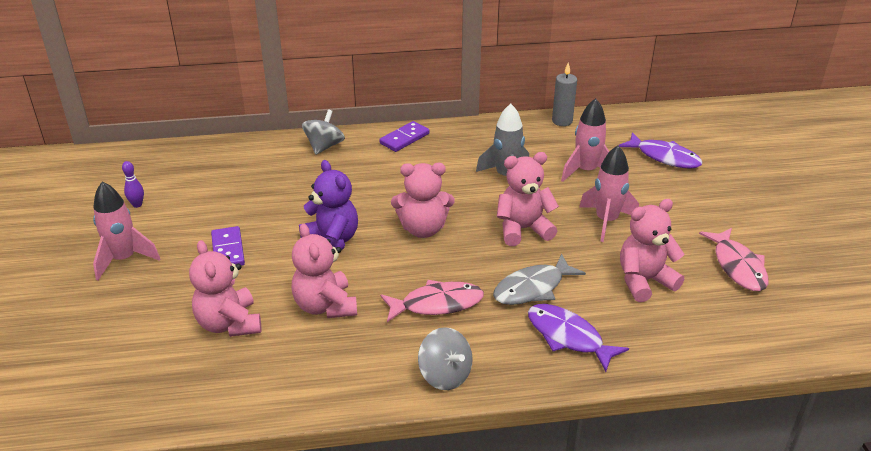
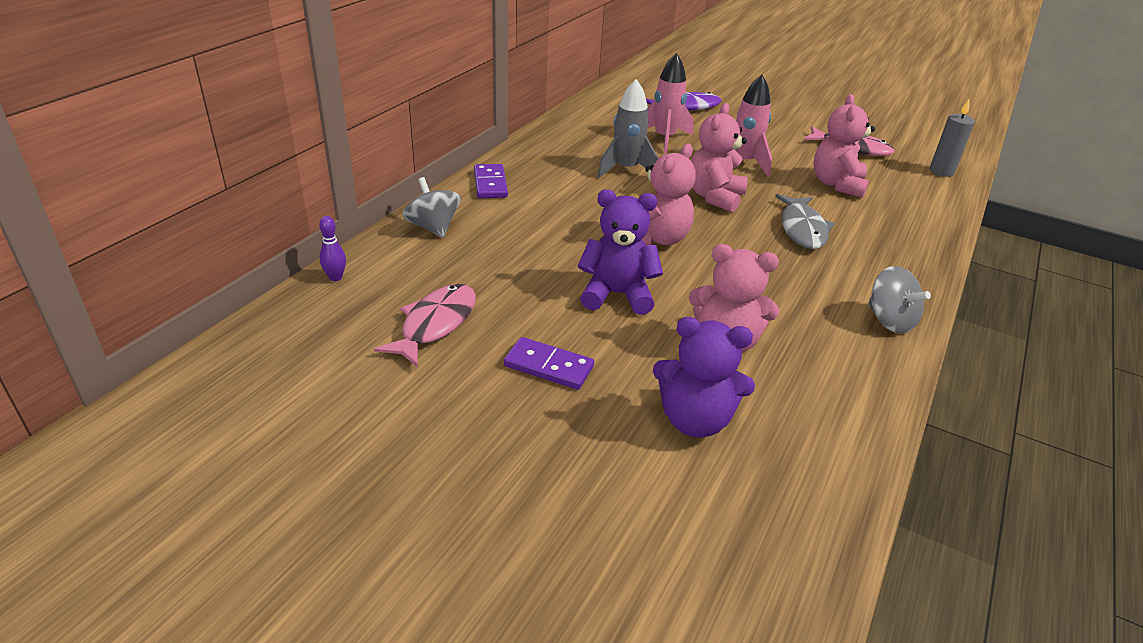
camera: 55 degrees left, 0 degrees up
pink rocket [93,182,160,280] -> none
purple bowling pin [122,161,144,208] -> purple bowling pin moved to [319,216,346,281]
pink teddy bear [189,240,261,337] -> purple teddy bear [653,317,755,438]
pink fish [380,280,484,322] -> pink fish moved to [374,284,476,367]
grey spinning top [418,327,473,390] -> grey spinning top turned 60 degrees clockwise [868,266,931,333]
purple fish [528,304,629,372] -> none
grey candle [552,62,577,126] -> grey candle moved to [930,98,975,177]

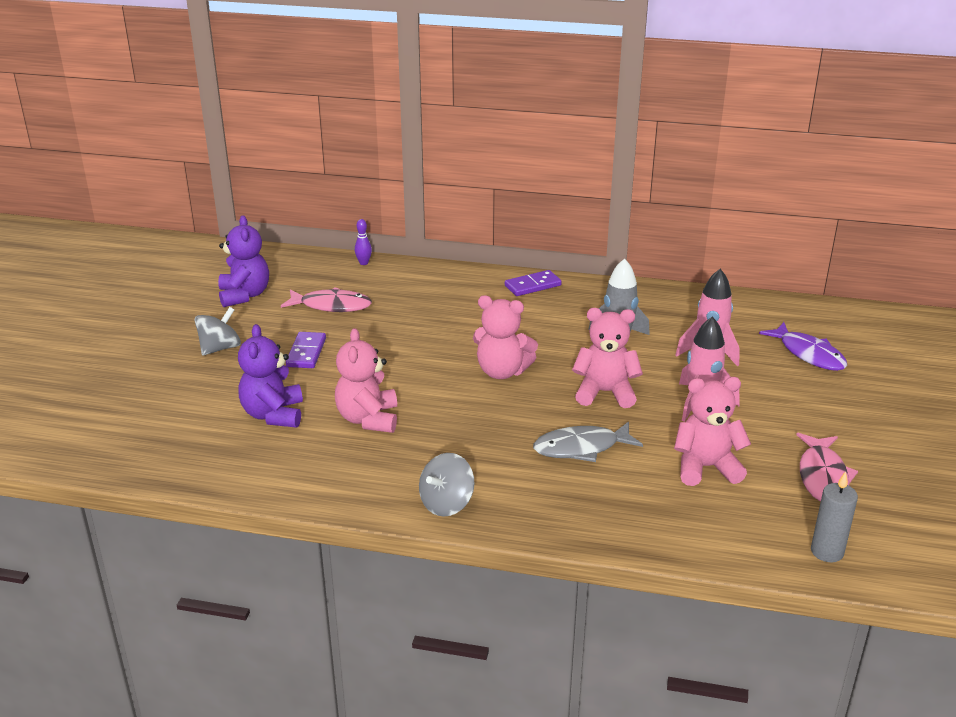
camera: 75 degrees right, 5 degrees down
grey spinning top [402,177,461,238] -> grey spinning top moved to [195,307,241,356]
purple teddy bear [578,189,663,315] -> purple teddy bear moved to [218,215,269,307]

